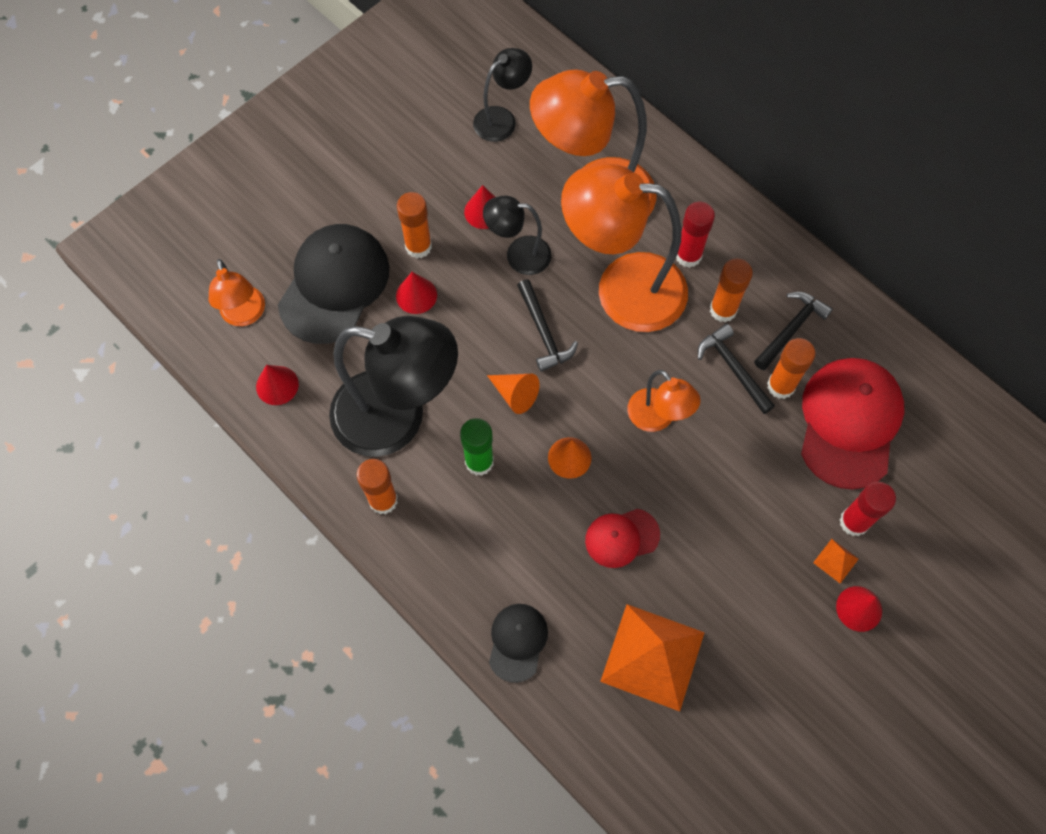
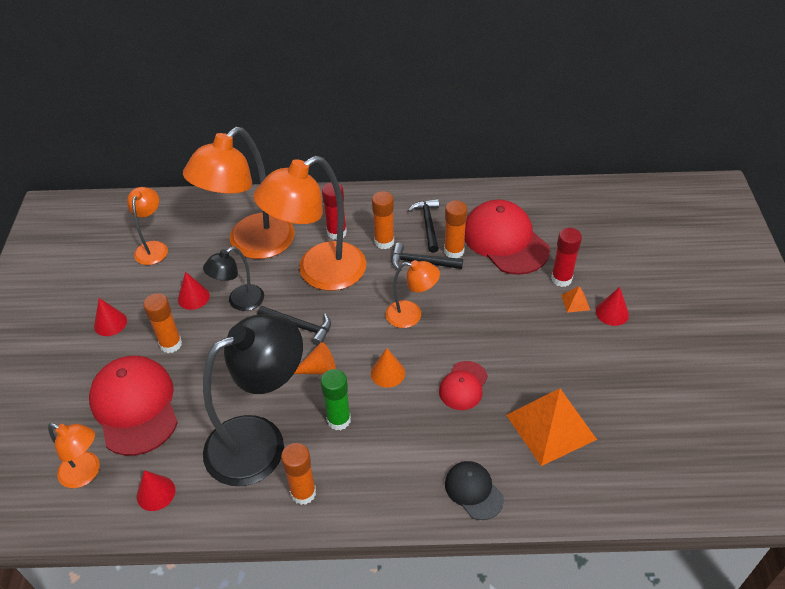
camera: 45 degrees left, 20 degrees down
black cap [278,224,389,344] -> red cap [89,356,178,456]
red cone [396,272,437,314] -> red cone moved to [94,298,127,336]
black lamp [473,48,532,142] -> orange lamp [127,187,168,265]

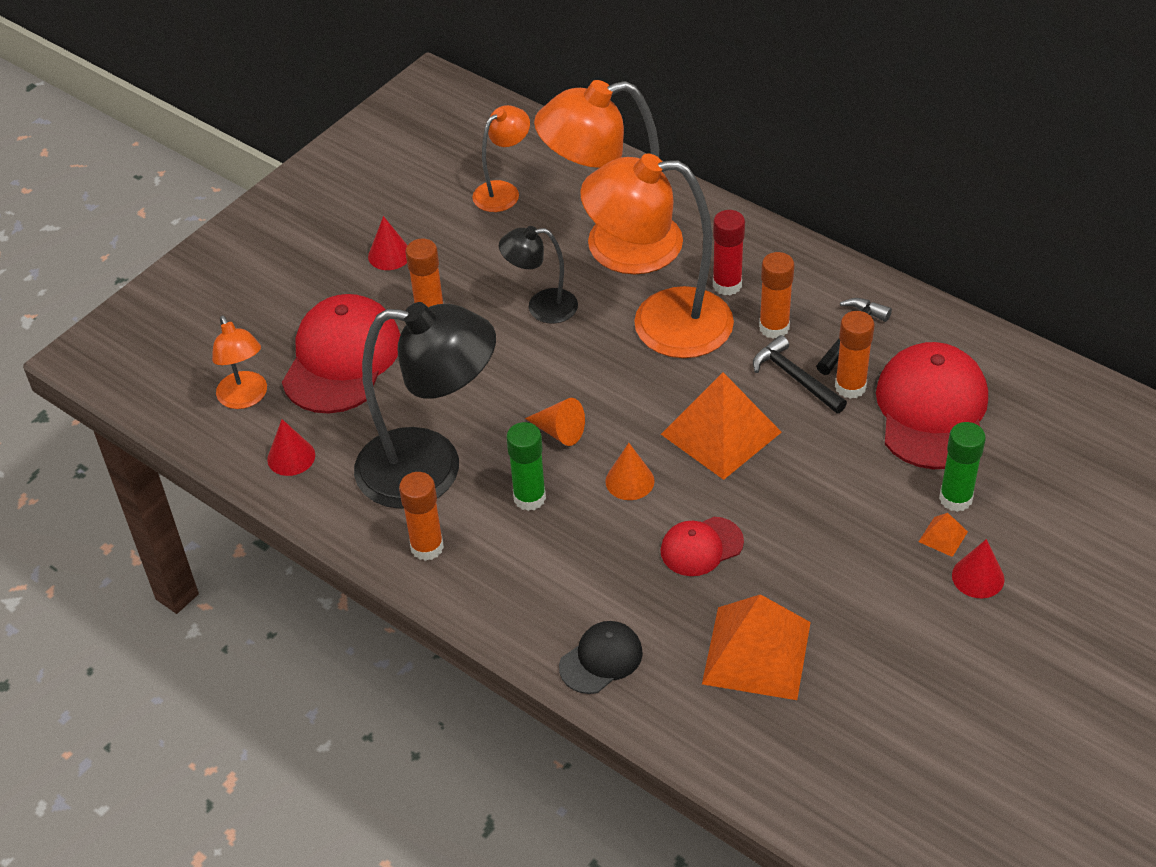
camera: 40 degrees right, 0 degrees up
red cone [178,272,210,310] -> none
black hammer [258,306,331,346] -> none
orange lamp [386,260,440,328] -> orange pyramid [661,372,782,480]
black cap [445,461,504,520] -> black cap turned 45 degrees clockwise [559,621,643,694]
red glue stick [551,228,582,287] -> green glue stick [939,422,986,512]

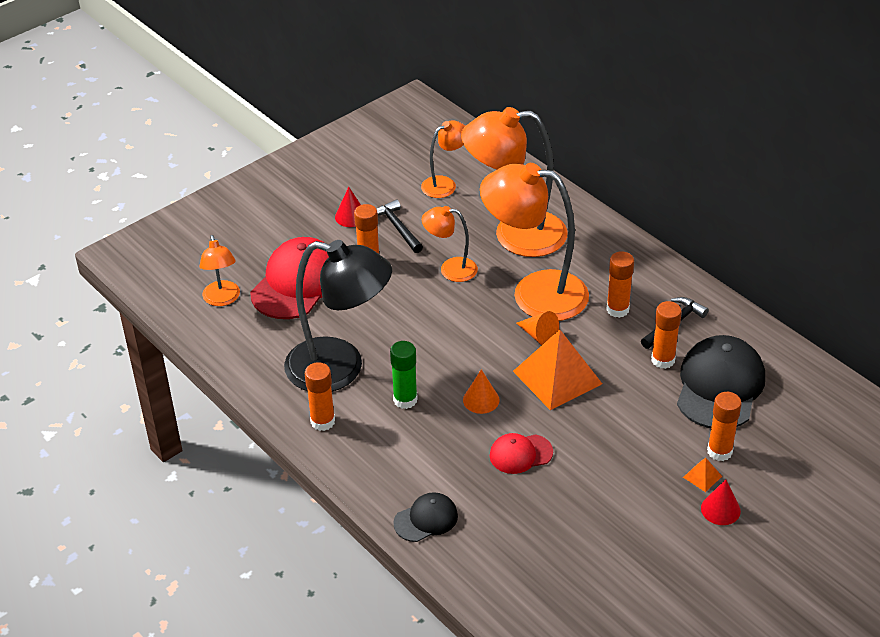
camera: 10 degrees right, 5 degrees down
red cone [267,419,315,476] -> none
black lamp [499,226,578,324] -> orange lamp [422,206,478,282]
orange cone [525,398,585,446] -> orange cone moved to [516,311,559,345]
orange pyramid [702,594,811,700] -> none
red glue stick [713,210,745,295] -> none
black hammer [753,335,847,413] -> black hammer moved to [376,199,423,253]
red cap [876,342,988,469] -> black cap [677,335,765,428]
green glue stick [939,422,986,512] -> orange glue stick [707,392,742,461]

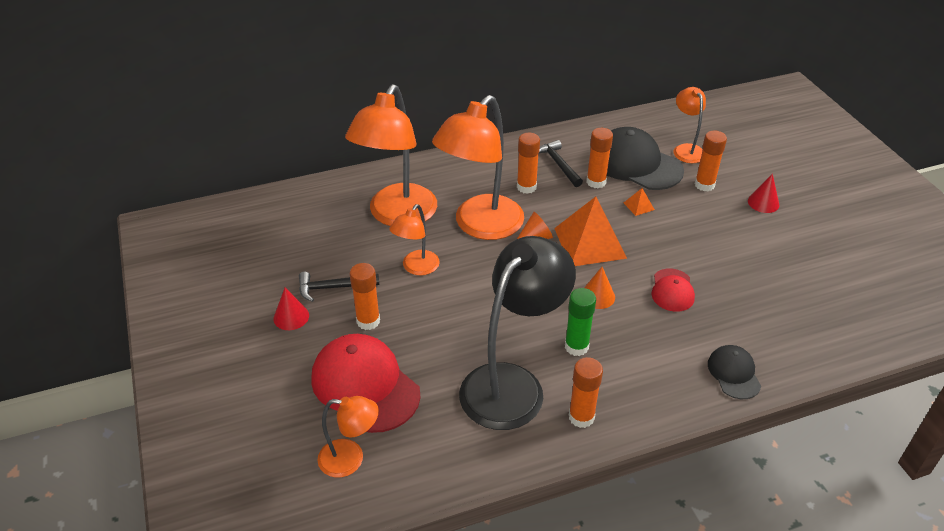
camera: 70 degrees left, 0 degrees up
orange lamp [421,120,465,198] -> orange lamp moved to [674,87,706,163]
orange pyramid [683,458,722,492] -> orange pyramid moved to [624,188,655,216]

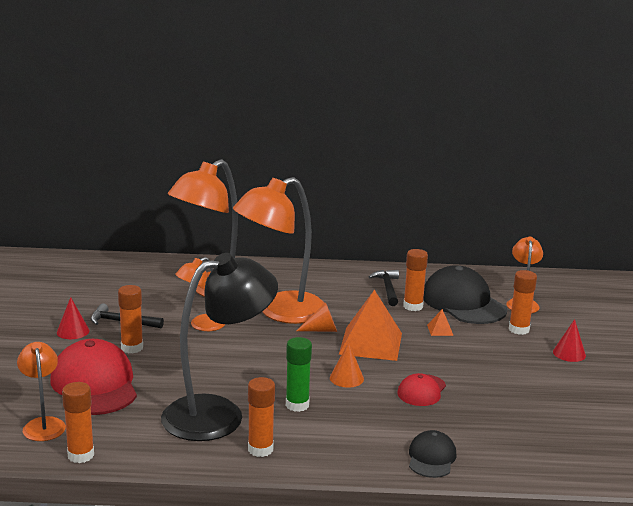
camera: 20 degrees right, 20 degrees down
orange lamp [317,396,379,478] -> orange lamp turned 135 degrees counterclockwise [17,342,66,441]
orange glue stick [517,133,540,194] -> orange glue stick moved to [62,382,94,463]

